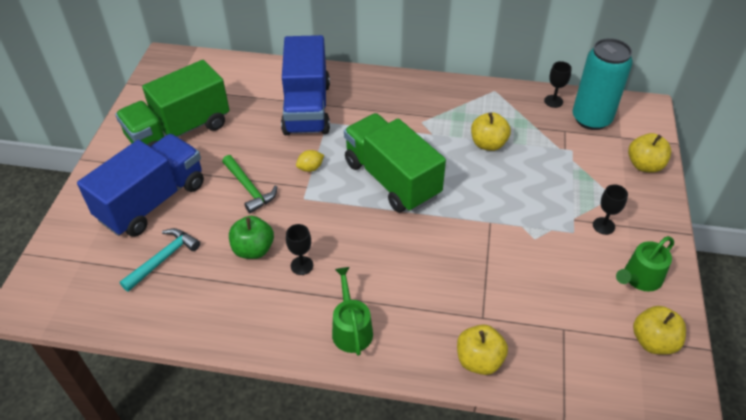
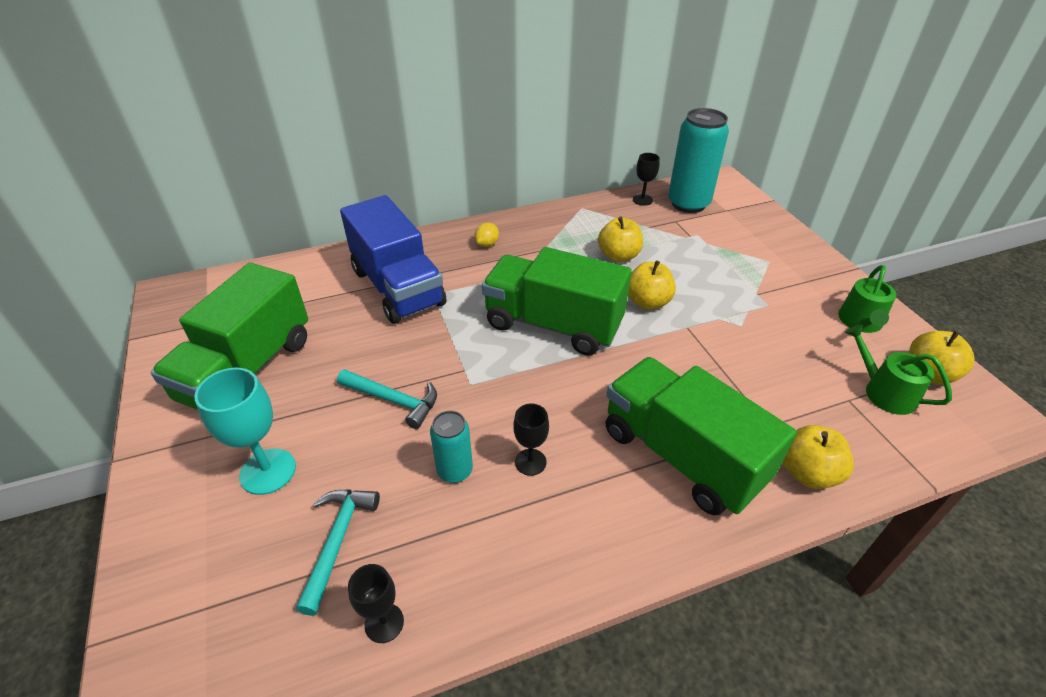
camera: 30 degrees left, 5 degrees down
blue truck [77,134,204,237] -> turquoise goblet [194,368,296,495]
green hammer [222,155,277,213] -> turquoise hammer [337,369,437,429]
green apple [229,216,274,259] -> turquoise can [430,411,473,483]
yellow lemon [296,150,324,172] -> yellow lemon moved to [474,223,499,247]
green watering can [332,267,373,356] -> green watering can moved to [845,324,952,415]
black goblet [593,184,628,235] -> black goblet moved to [348,564,404,643]
yellow apple [628,133,671,173] -> yellow apple moved to [628,260,676,310]
none -> green truck [605,357,797,515]

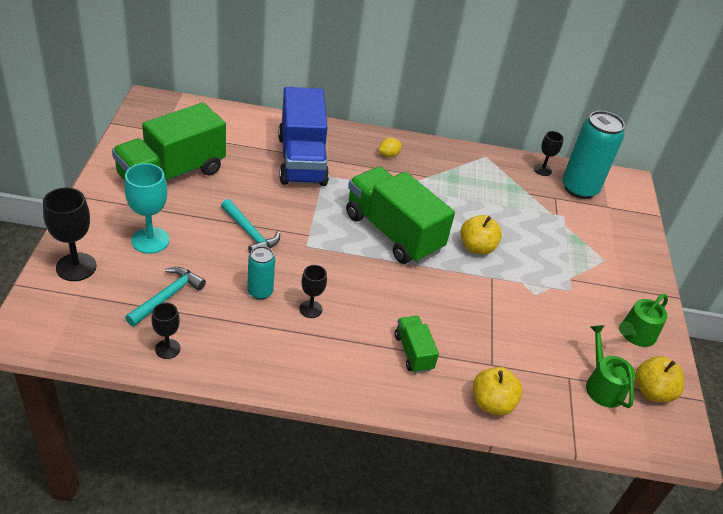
camera: 20 degrees right, 0 degrees up
yellow apple [598,216,643,262] -> none
green truck [605,357,797,515] -> green truck [395,316,439,373], size x0.47
none -> black goblet [43,187,97,281]

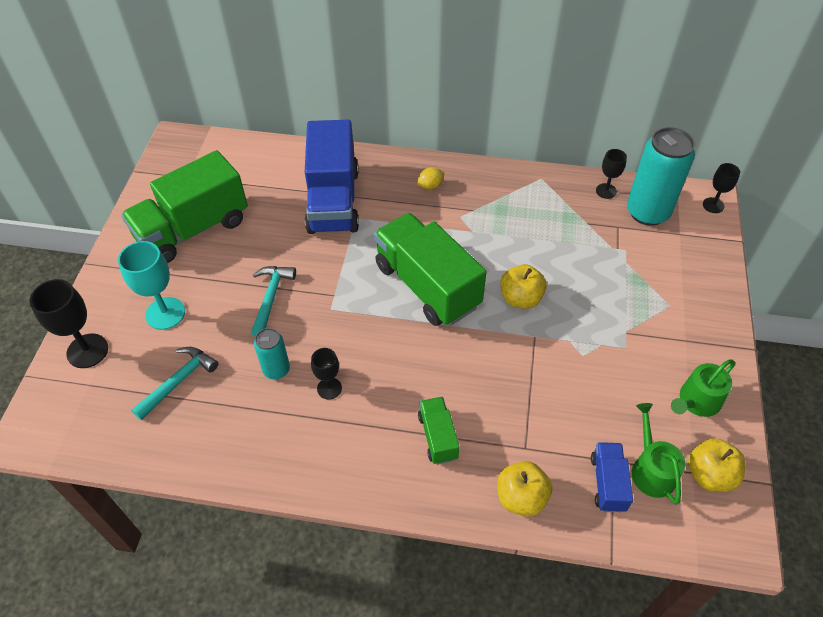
camera: 10 degrees right, 10 degrees up
black goblet [151,303,181,359] -> black goblet moved to [703,163,740,213]
turquoise hammer [221,199,280,254] -> turquoise hammer turned 135 degrees counterclockwise [251,266,296,337]
none -> blue truck [591,442,633,512]

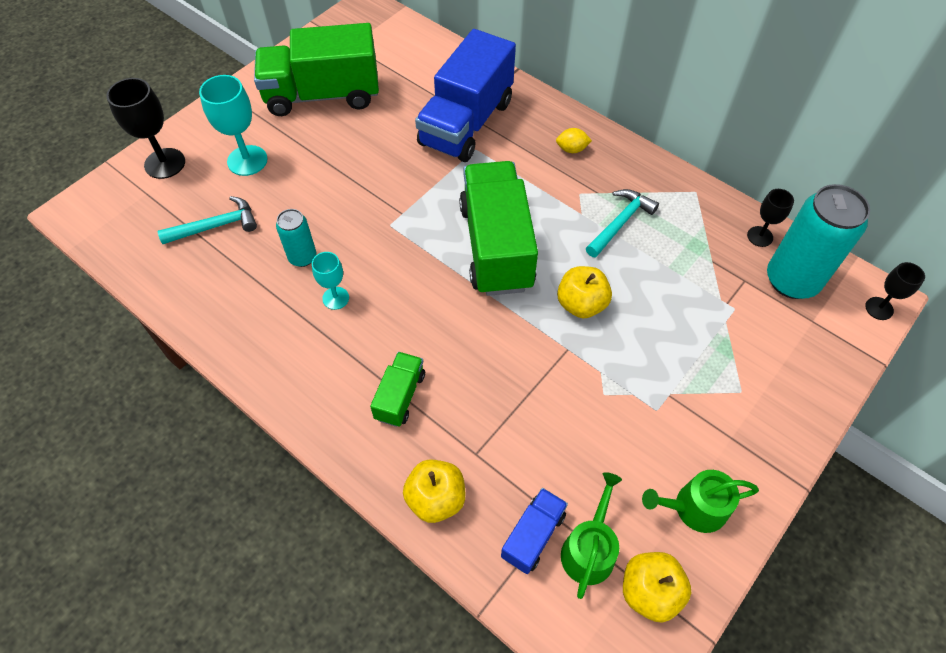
camera: 30 degrees right, 5 degrees up
turquoise hammer [251,266,296,337] -> turquoise hammer moved to [586,189,659,257]
black goblet [311,348,342,400] -> turquoise goblet [312,252,349,310]

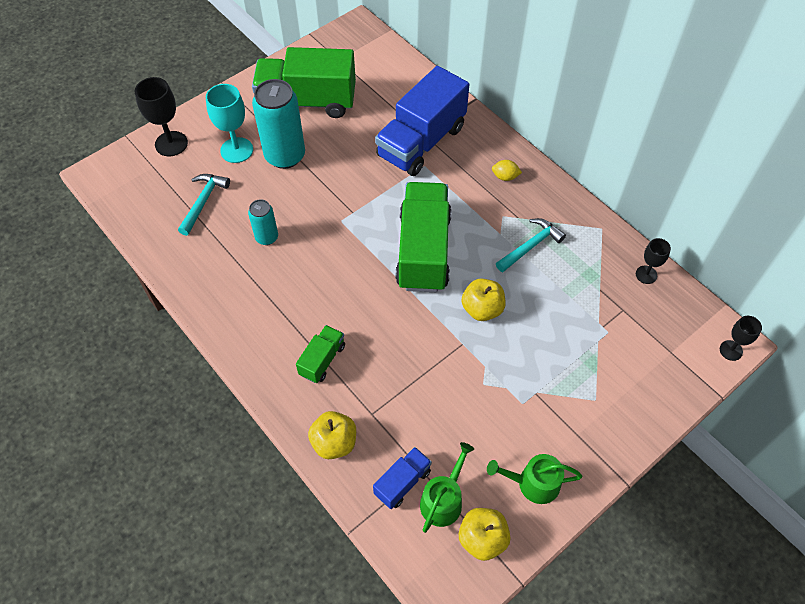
camera: 10 degrees right, 0 degrees up
turquoise hammer [158,196,257,244] -> turquoise hammer turned 60 degrees counterclockwise [178,174,230,236]
turquoise goblet [312,252,349,310] -> none
turquoise can [767,184,870,299] -> turquoise can moved to [252,79,305,169]

